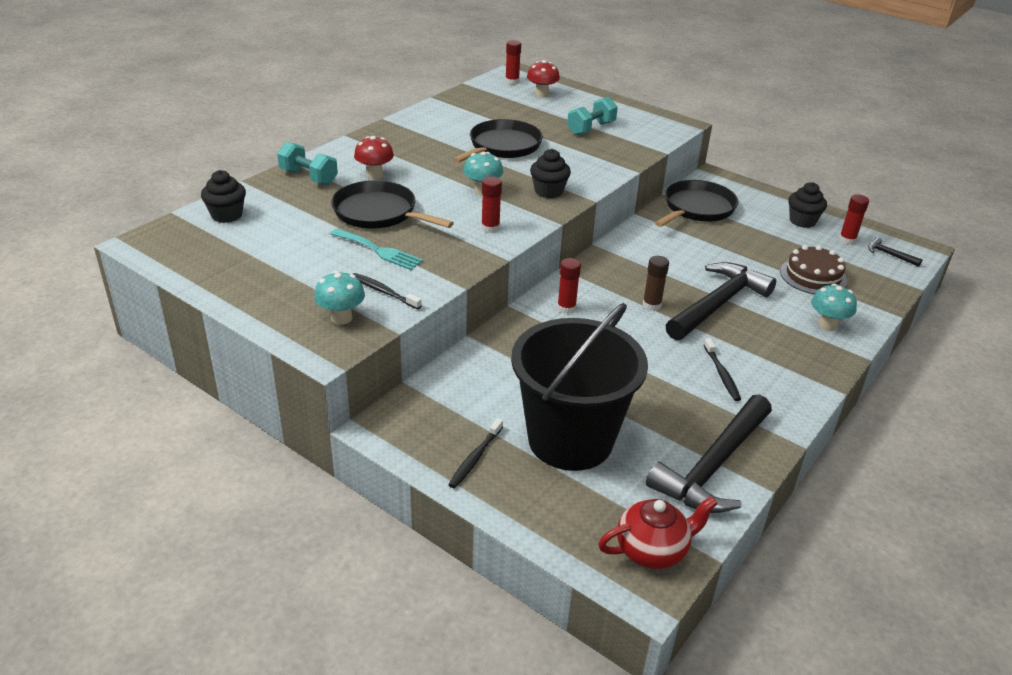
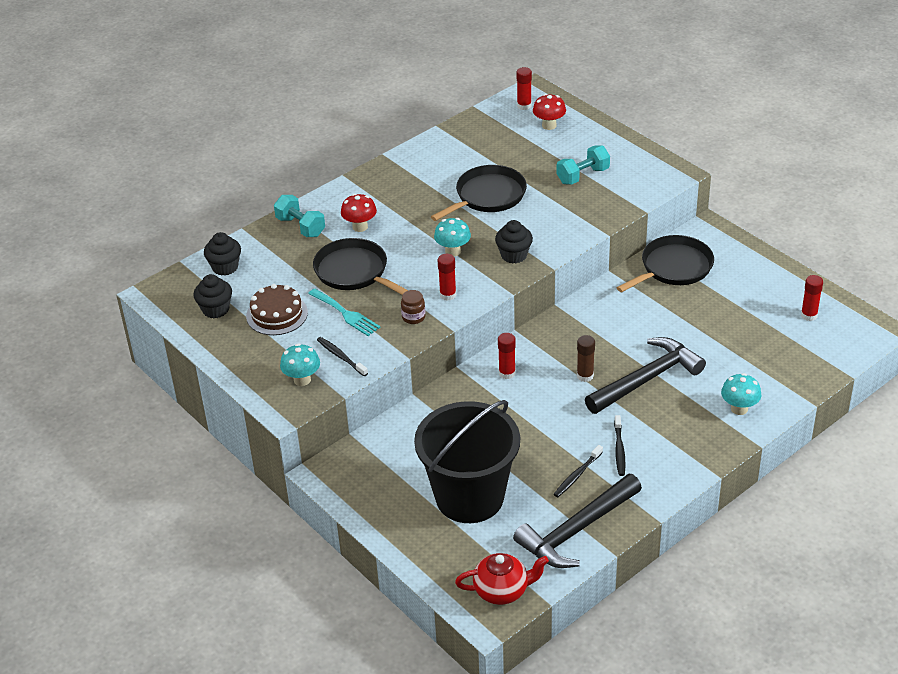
camera: 15 degrees right, 5 degrees up
black toothbrush [448,418,503,488] -> black toothbrush moved to [553,445,603,497]
brown cake [780,245,847,294] -> brown cake moved to [246,284,308,335]
black cupcake [788,182,827,228] -> black cupcake moved to [193,274,232,318]
black hammer [868,237,922,267] -> none
none -> brown jar [401,290,425,324]

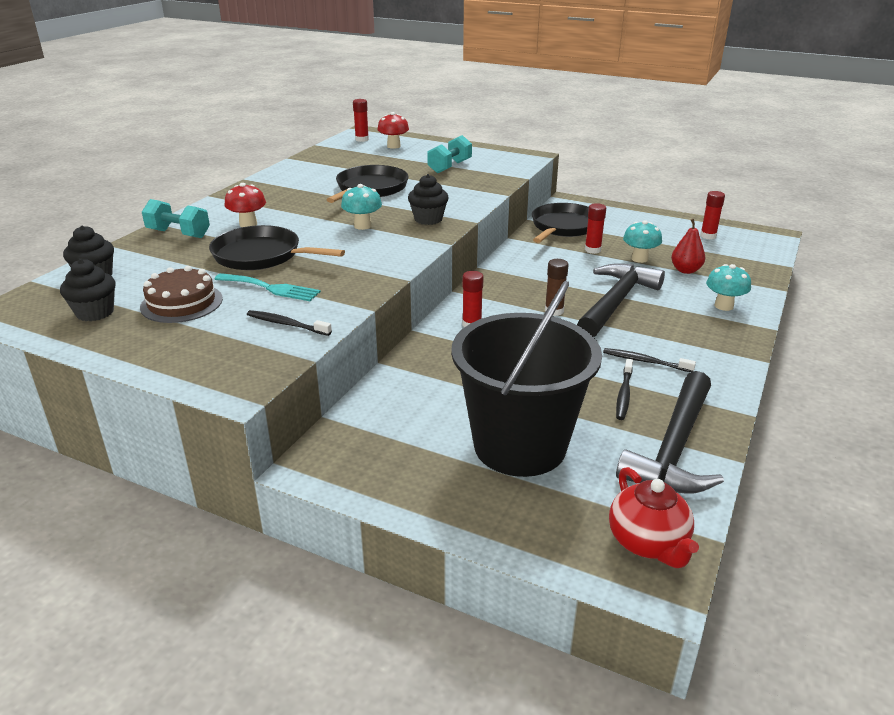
camera: 25 degrees left, 10 degrees down
turquoise mushroom [280,344,320,386] -> turquoise mushroom moved to [623,220,662,263]
brown jar [401,290,425,324] -> none
red glue stick [438,254,456,301] -> red glue stick moved to [585,203,606,254]
red teapot [455,553,549,605] -> red teapot turned 105 degrees clockwise [609,467,699,568]
black toothbrush [614,415,625,476] -> black toothbrush turned 135 degrees clockwise [603,348,696,372]
none -> red pear [671,219,705,274]

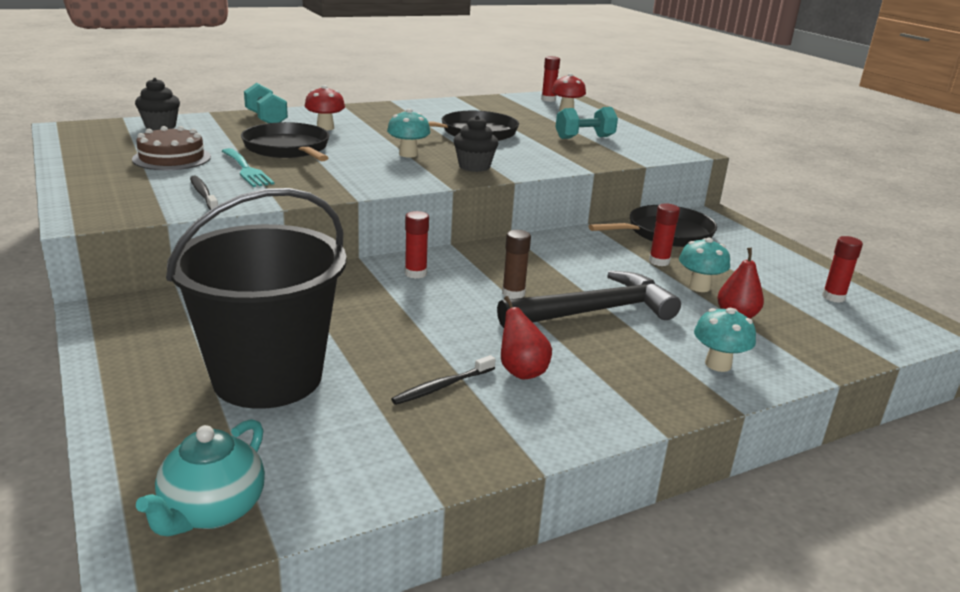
camera: 35 degrees right, 5 degrees down
black cupcake [60,259,115,321] -> none
black toothbrush [603,348,696,372] -> red pear [501,296,552,379]
red teapot [609,467,699,568] -> turquoise teapot [136,419,265,536]
black hammer [616,371,724,494] -> none

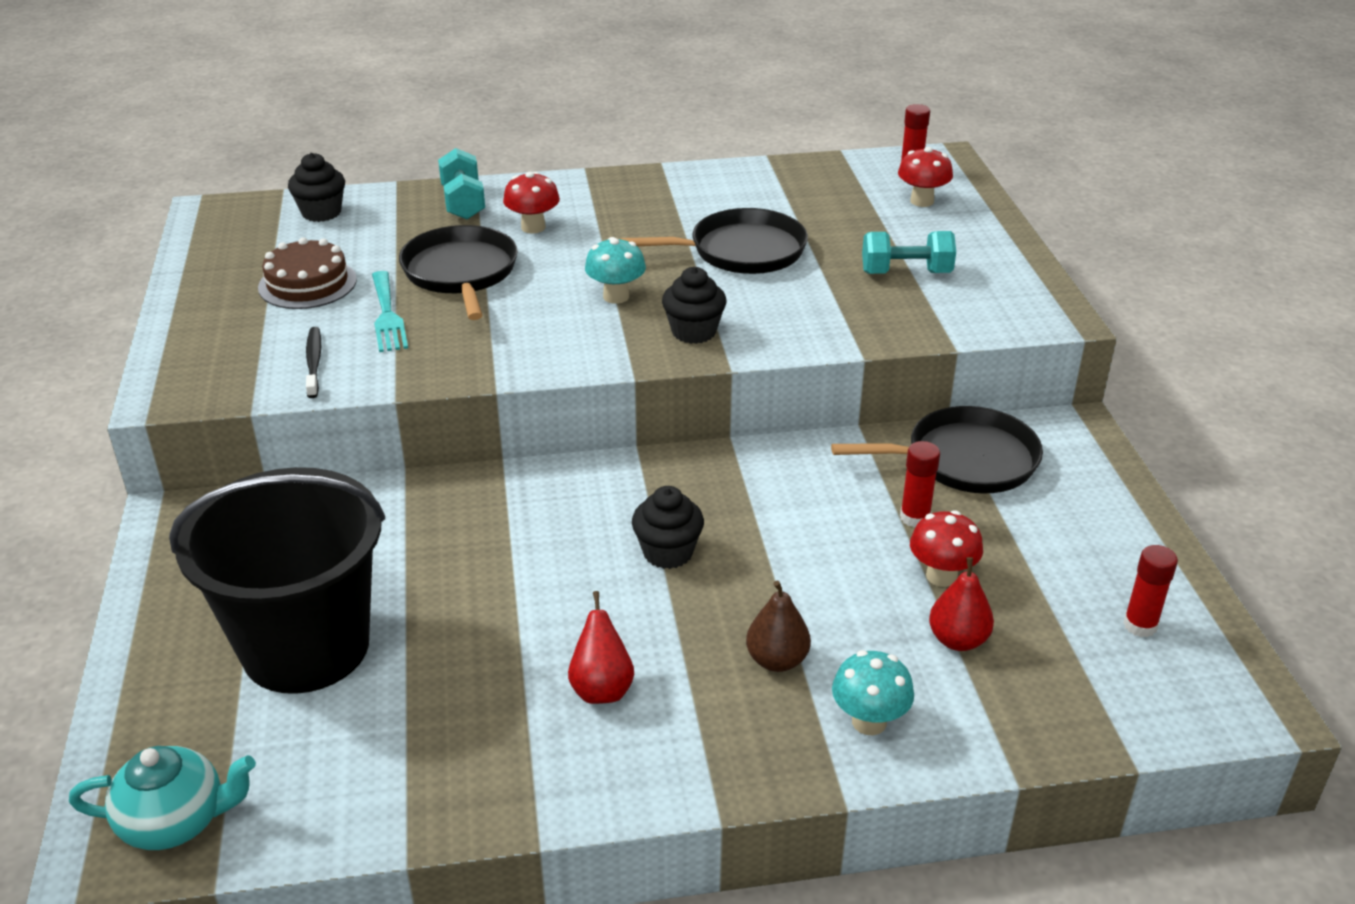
camera: 20 degrees right, 10 degrees up
turquoise teapot [136,419,265,536] -> turquoise teapot turned 135 degrees counterclockwise [69,746,256,850]
black toothbrush [391,355,496,405] -> none
red glue stick [405,211,429,279] -> none
black hammer [497,271,681,328] -> none
brown glue stick [502,230,531,299] -> black cupcake [632,486,704,569]
turquoise mushroom [679,238,730,292] -> red mushroom [910,510,983,587]
none -> brown pear [746,581,811,672]

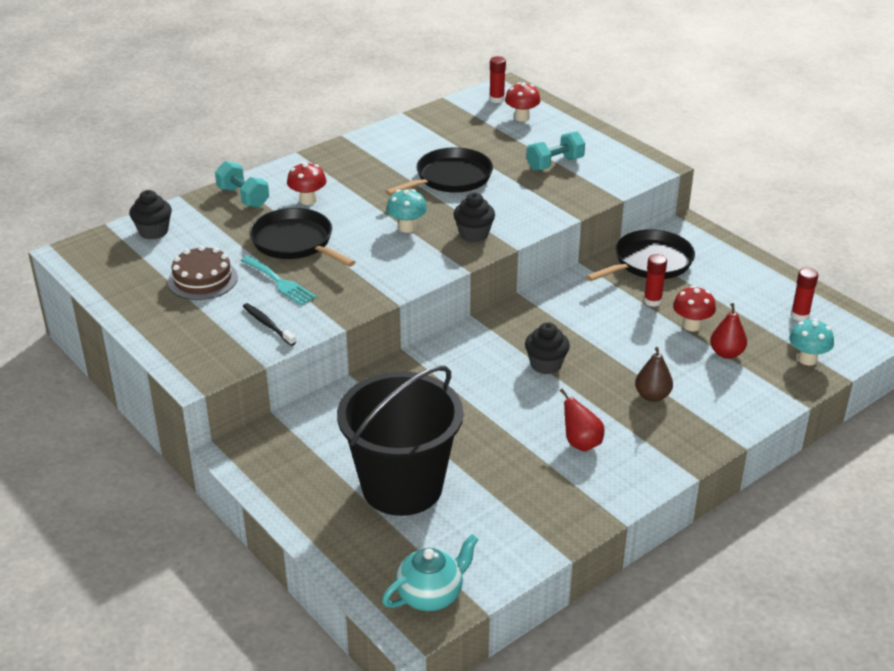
camera: 30 degrees left, 0 degrees up
turquoise mushroom [832,650,914,735] -> turquoise mushroom moved to [789,319,834,365]

